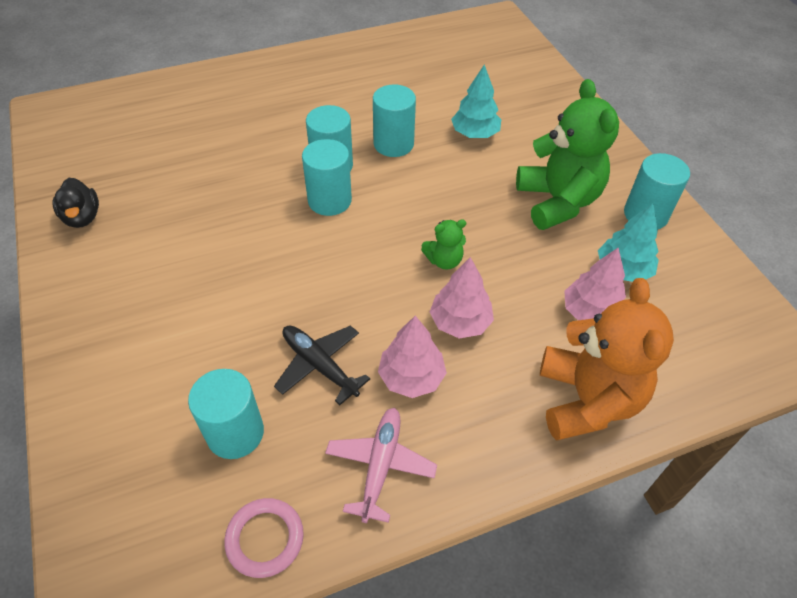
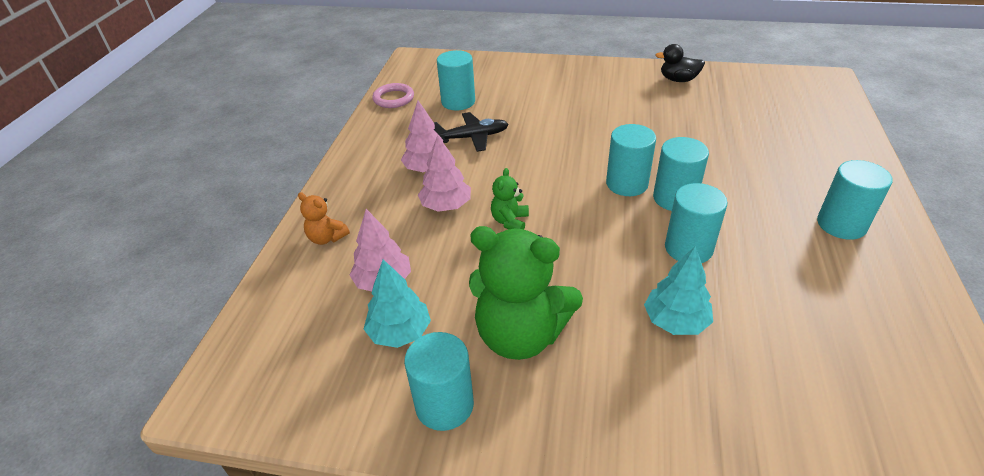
camera: 125 degrees right, 10 degrees down
pink plane [325,408,437,523] -> none
orange teddy bear [540,278,674,441] -> orange teddy bear [298,192,350,245], size x0.46
none -> turquoise cylinder [817,160,893,240]

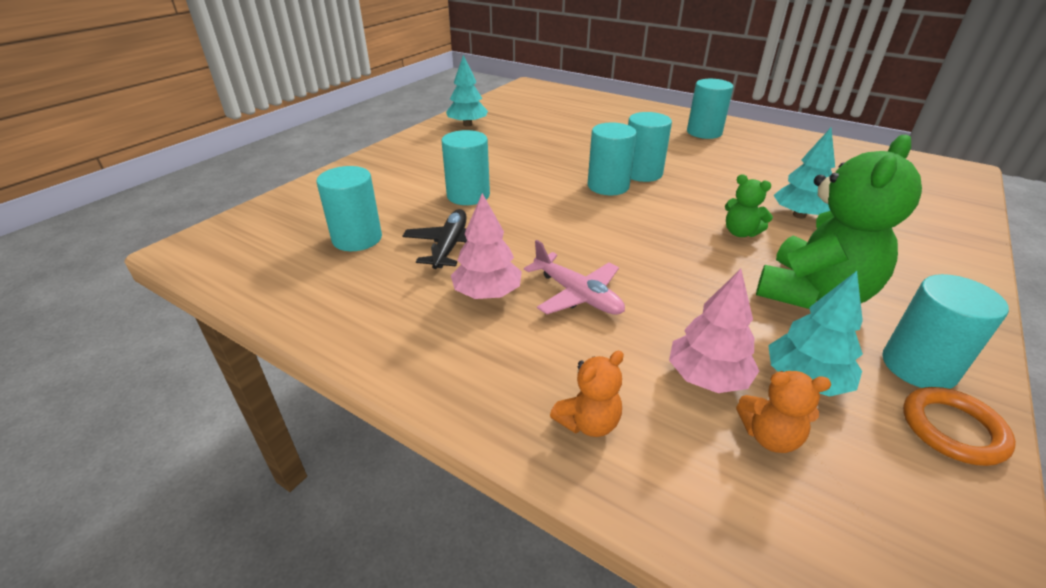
camera: 70 degrees left, 5 degrees down
pink ring [372,83,414,108] -> none
pink tree [418,135,471,212] -> pink plane [524,240,625,315]
green teddy bear [491,168,529,230] -> green teddy bear moved to [725,174,773,237]
black duck [655,44,705,82] -> turquoise tree [446,55,488,127]
turquoise cylinder [665,183,728,263] -> turquoise cylinder moved to [441,130,490,205]
none -> orange teddy bear [736,371,831,453]
none -> orange ring [903,387,1016,466]

